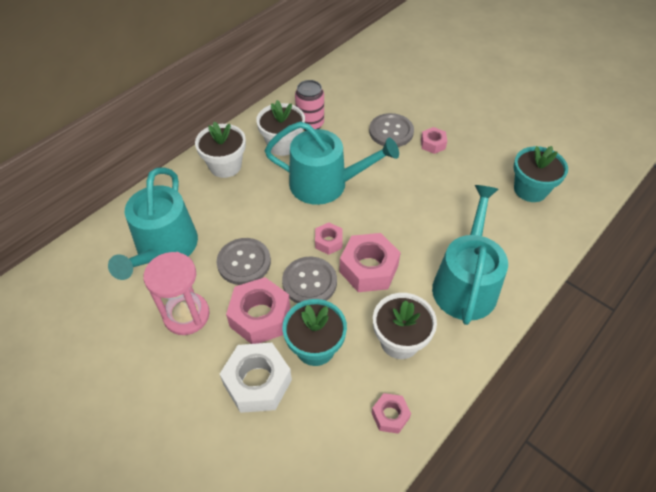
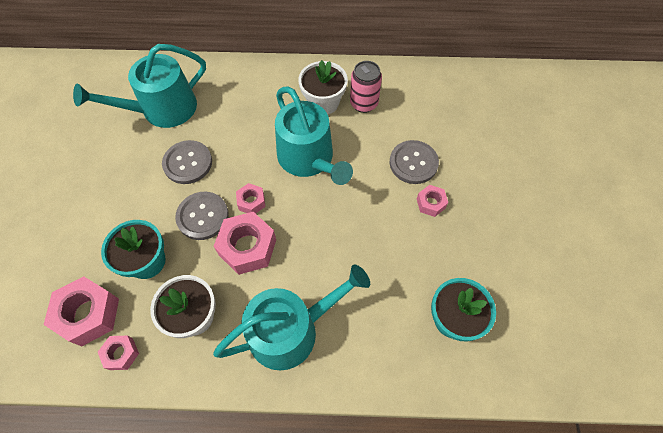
camera: 50 degrees right, 10 degrees up
pink hourglass [143,252,210,335] -> none
white flower pot [195,121,246,178] -> none
white nut [220,343,292,413] -> none
pink nut [226,277,290,344] -> pink nut moved to [43,277,119,346]

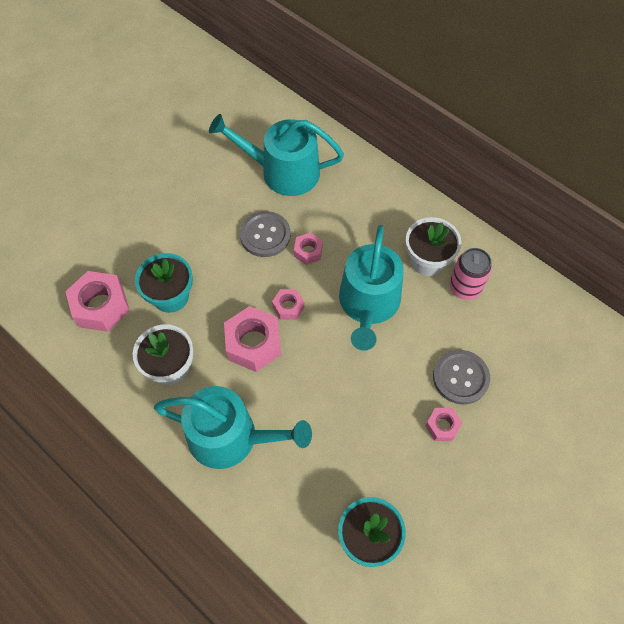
camera: 40 degrees right, 0 degrees up
pink nut [98,336,139,370] -> pink nut moved to [294,232,323,265]
grey button [175,192,229,240] -> none

